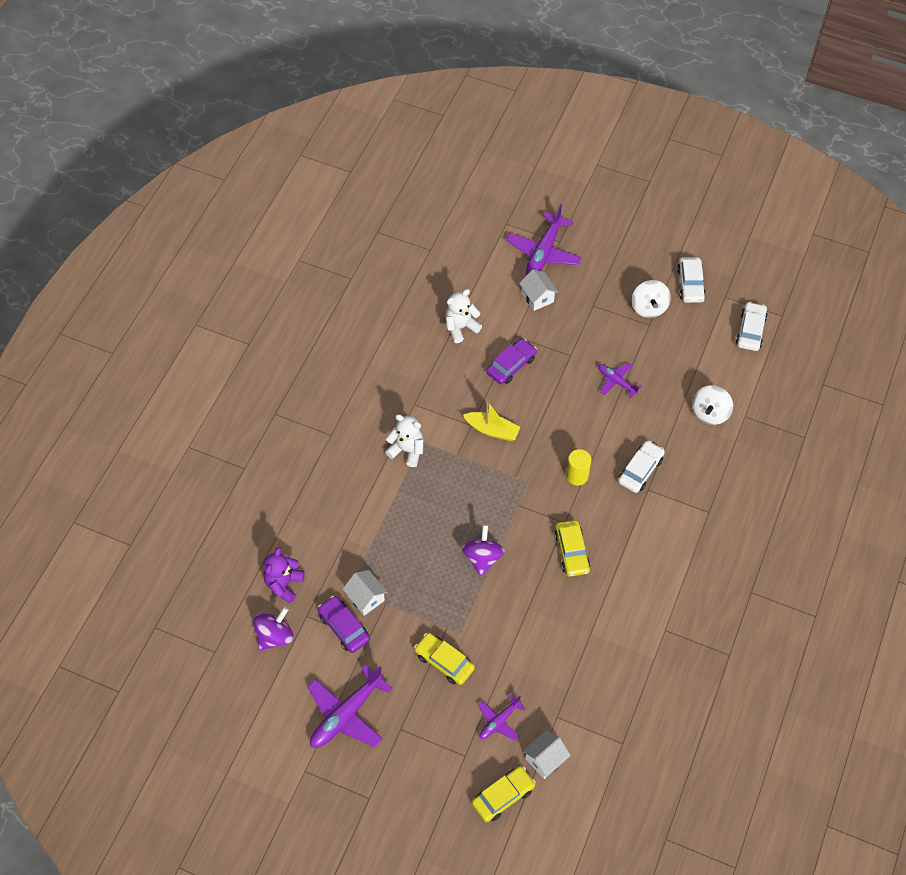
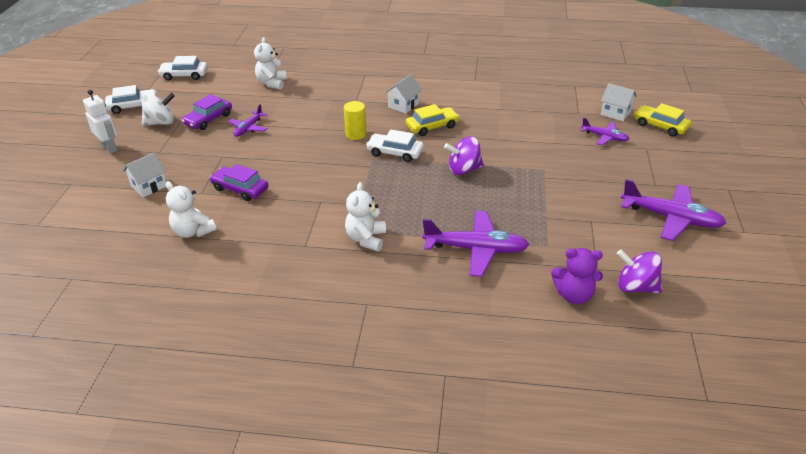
camera: 105 degrees left, 20 degrees down
purple car [318,596,370,653] -> purple car moved to [181,94,232,130]
white house [343,570,388,616] -> white house moved to [385,74,422,114]
yellow car [414,633,475,685] -> none
yellow boat [463,401,520,441] -> none
purple plane [506,204,582,275] -> purple plane moved to [422,210,529,277]
white car [618,440,665,493] -> white car moved to [366,130,424,162]
white spinning top [692,385,733,425] -> white teddy bear [254,37,287,89]
none -> white robot [83,90,117,154]

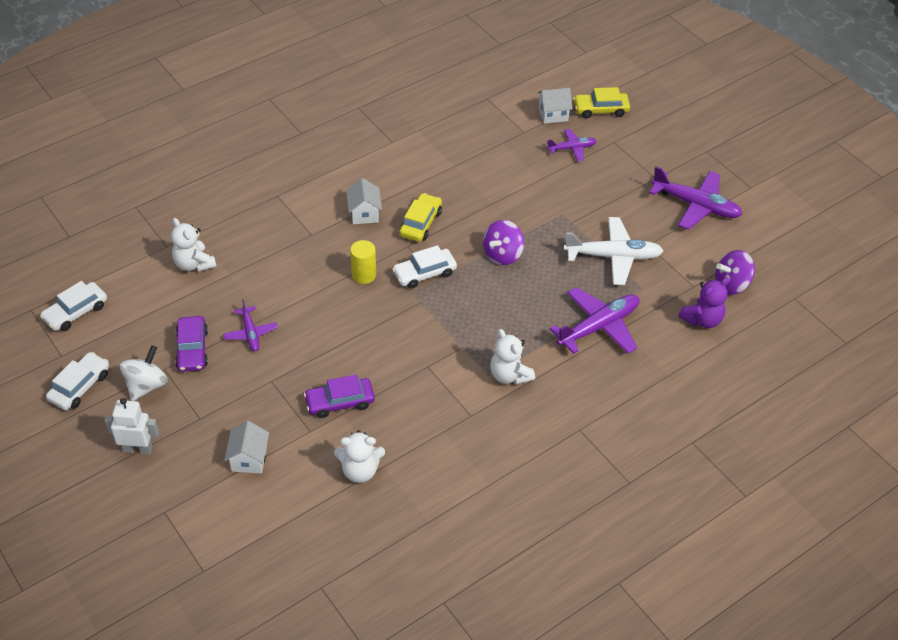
camera: 45 degrees left, 10 degrees up
purple plane [621,179,726,241] -> purple plane turned 45 degrees clockwise [649,166,743,230]
none -> white plane [564,217,663,285]

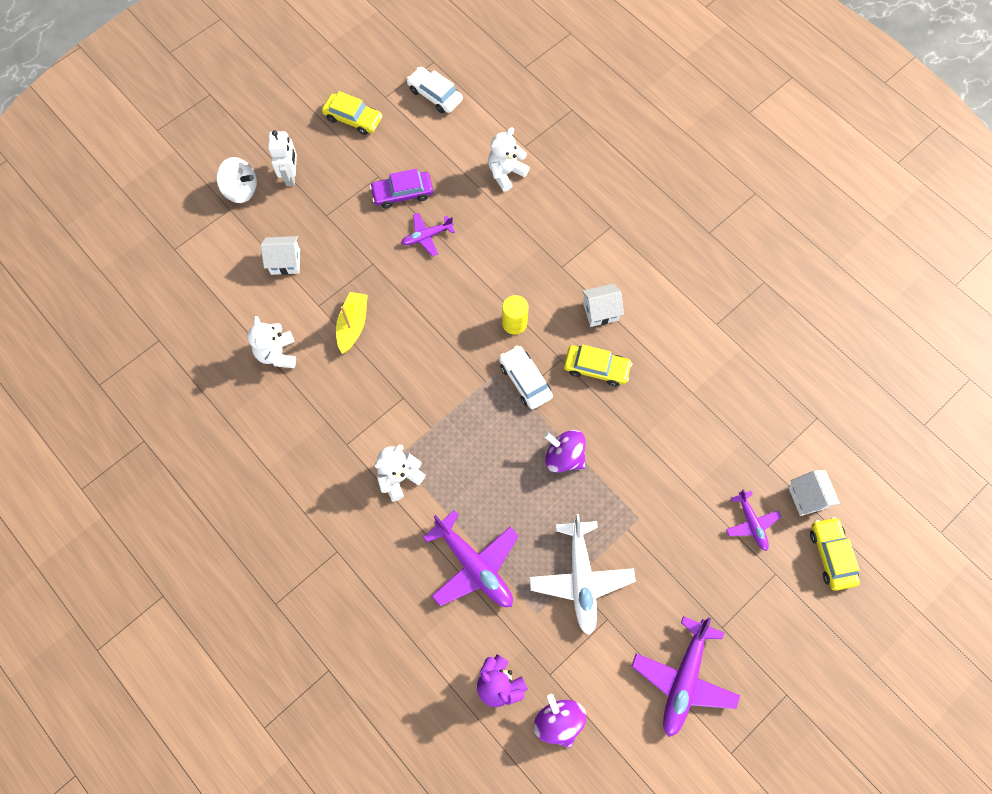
camera: 85 degrees right, 20 degrees up
white car [46,352,109,410] -> yellow car [322,91,382,135]
white spinning top [120,345,168,401] -> white spinning top moved to [216,157,257,203]
purple car [304,374,375,418] -> yellow boat [336,292,368,354]

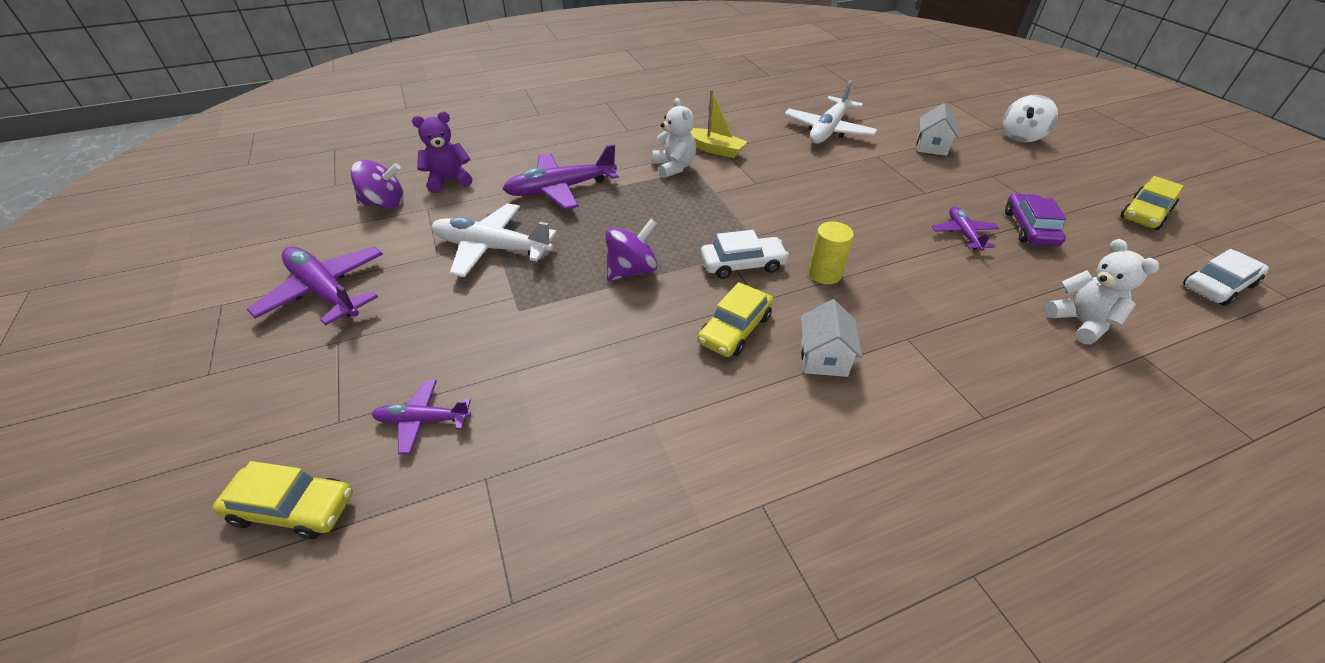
camera: 110 degrees right, 25 degrees down
white teddy bear [247,316,296,368] -> white plane [784,80,877,144]
white robot [268,130,297,186] -> none
yellow boat [336,292,368,354] -> yellow boat moved to [690,89,747,158]
white house [788,470,840,516] -> none

